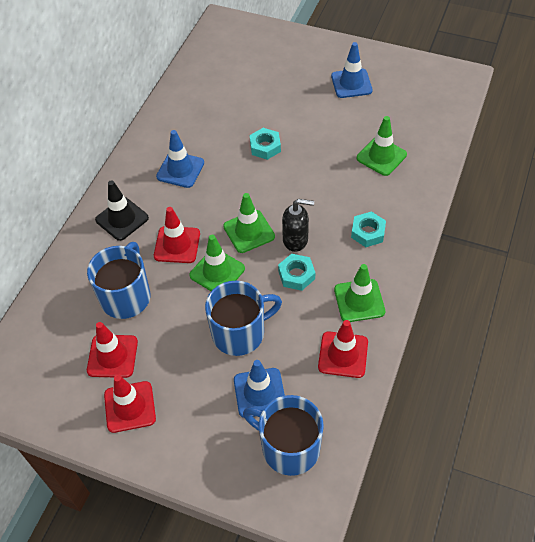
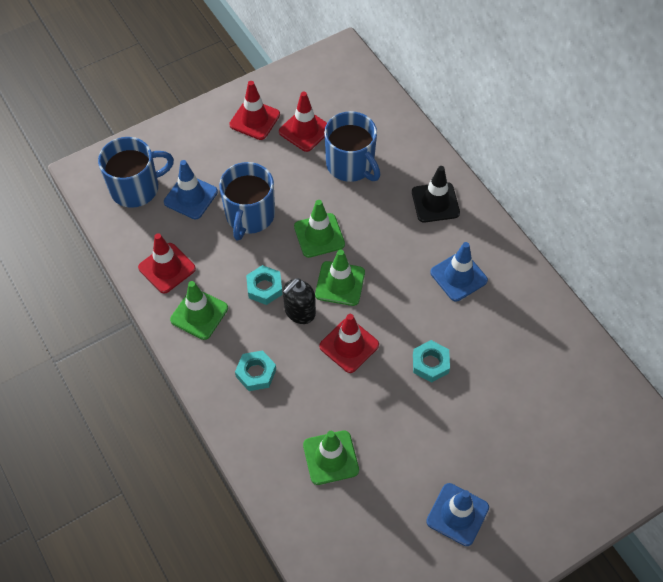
camera: 125 degrees right, 5 degrees up
red traffic cone [154,207,200,263] -> red traffic cone moved to [319,314,379,373]

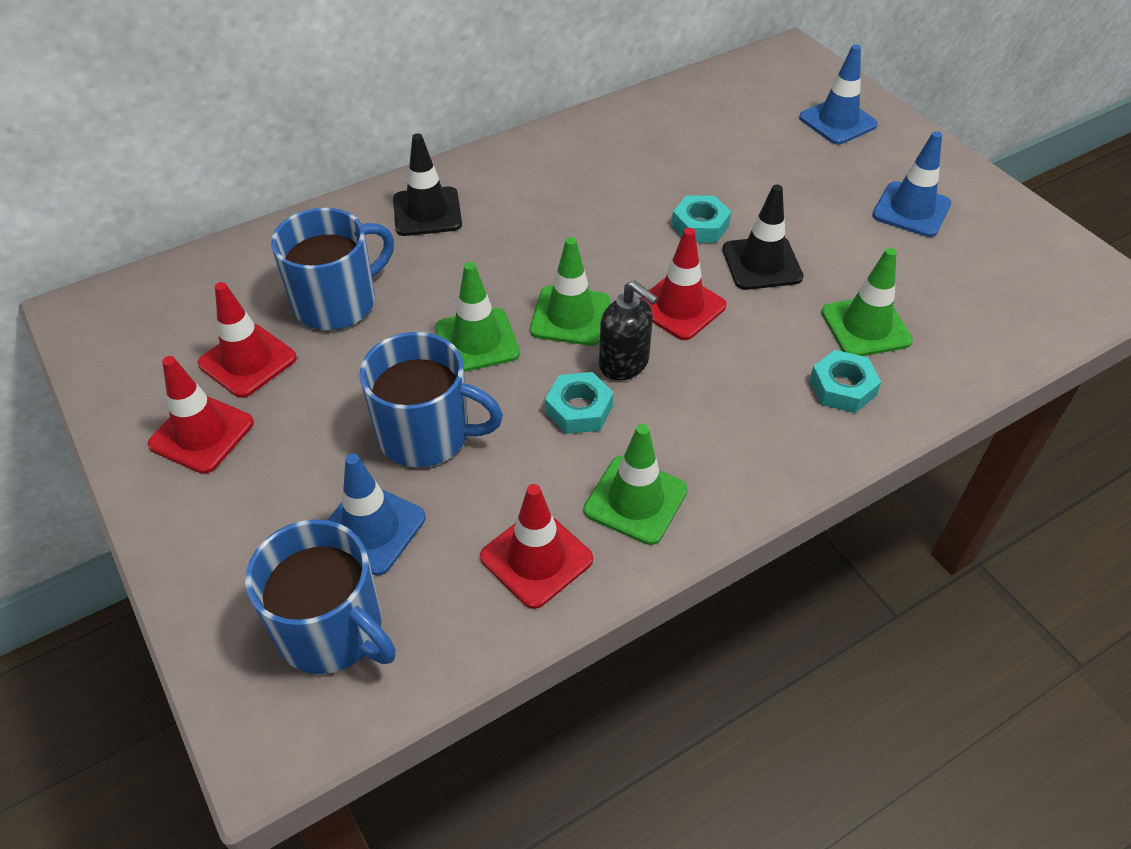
camera: 90 degrees left, 10 degrees down
blue mug [98,137,174,208] -> blue mug turned 150 degrees clockwise [245,519,396,674]
turquoise nut [235,350,276,391] -> turquoise nut moved to [809,350,881,413]
blue traffic cone [430,242,488,302] -> blue traffic cone moved to [799,44,878,144]
none -> black traffic cone [722,184,804,290]

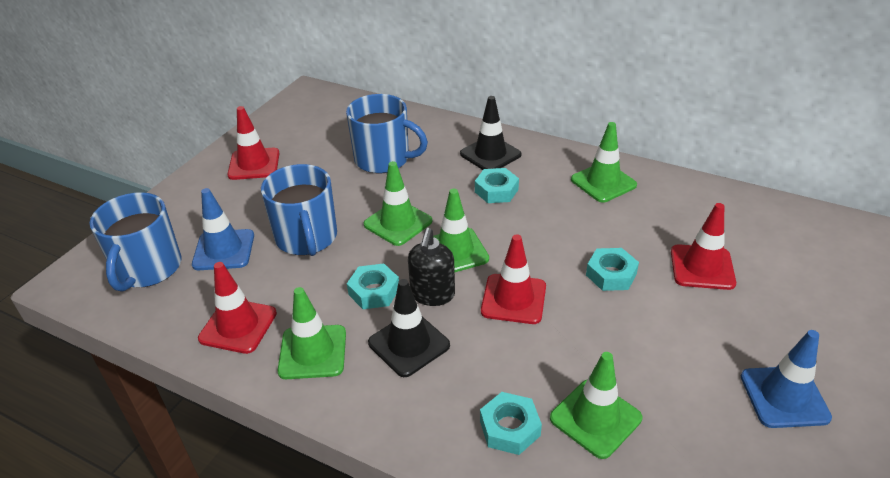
camera: 60 degrees right, 10 degrees down
red traffic cone [197,282,297,398] -> red traffic cone moved to [671,203,736,290]
black traffic cone [722,184,804,290] -> black traffic cone moved to [368,279,450,377]
blue traffic cone [799,44,878,144] -> none
none -> turquoise nut [475,168,519,203]
none -> green traffic cone [571,122,637,203]

